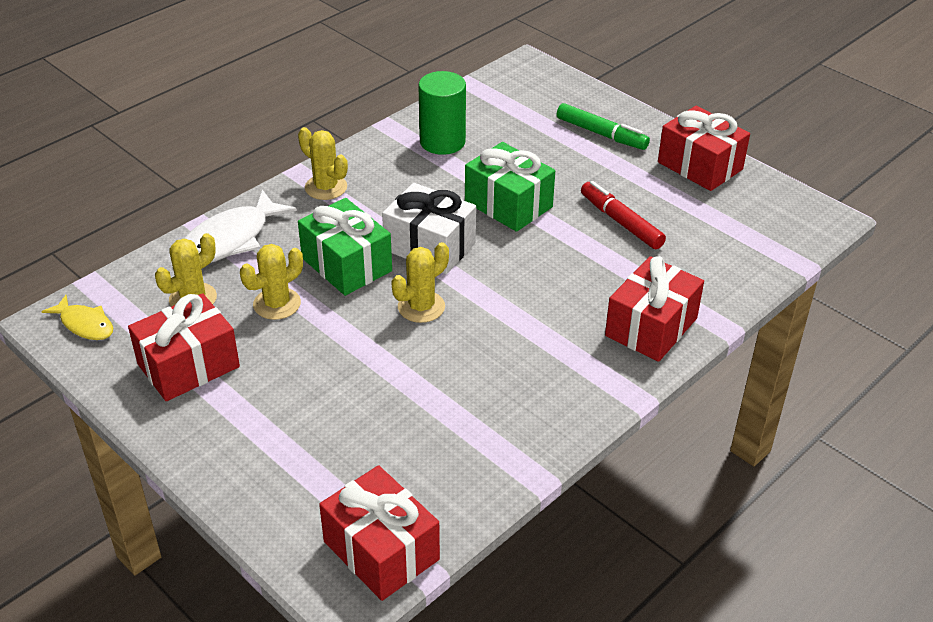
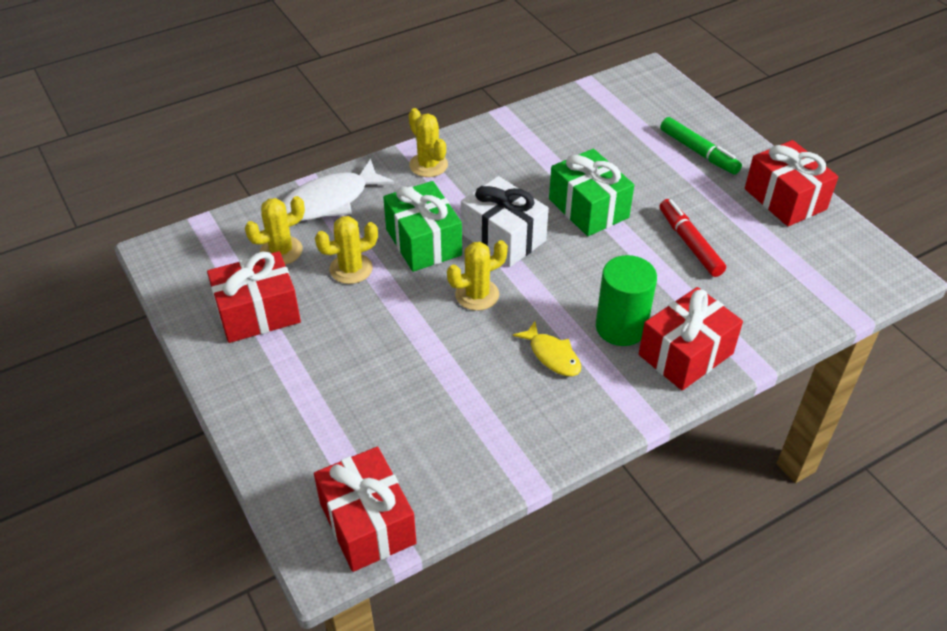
camera: 15 degrees right, 5 degrees up
yellow fish [41,295,113,340] -> yellow fish moved to [513,321,581,376]
green cylinder [418,71,466,155] -> green cylinder moved to [596,255,657,346]

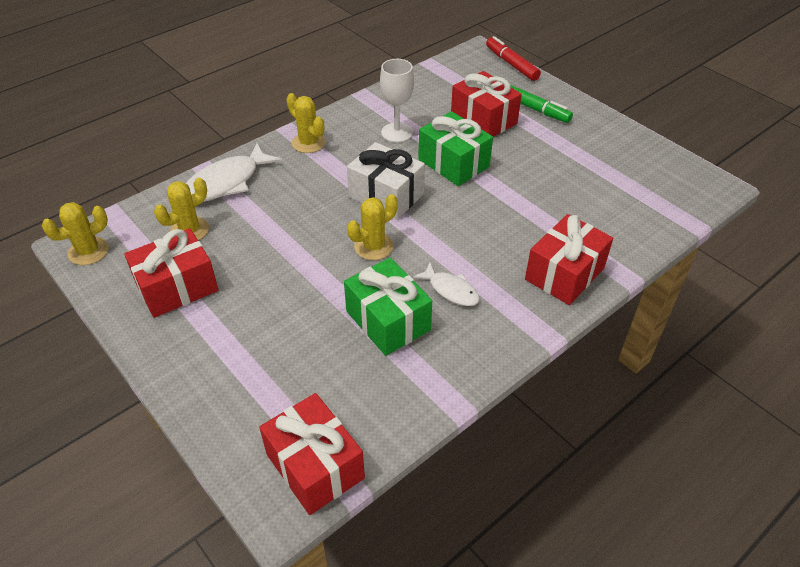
camera: 10 degrees left, 0 degrees up
yellow cactus [315,216,378,284] -> yellow cactus moved to [42,202,109,265]
green gift [383,181,462,272] -> green gift moved to [344,258,432,356]
yellow fish [513,321,581,376] -> white fish [413,263,480,306]
green cylinder [596,255,657,346] -> none
red marker [660,199,726,277] -> red marker moved to [486,36,541,81]
red gift [745,140,839,226] -> red gift moved to [451,71,522,137]
none -> white goblet [380,59,414,143]

